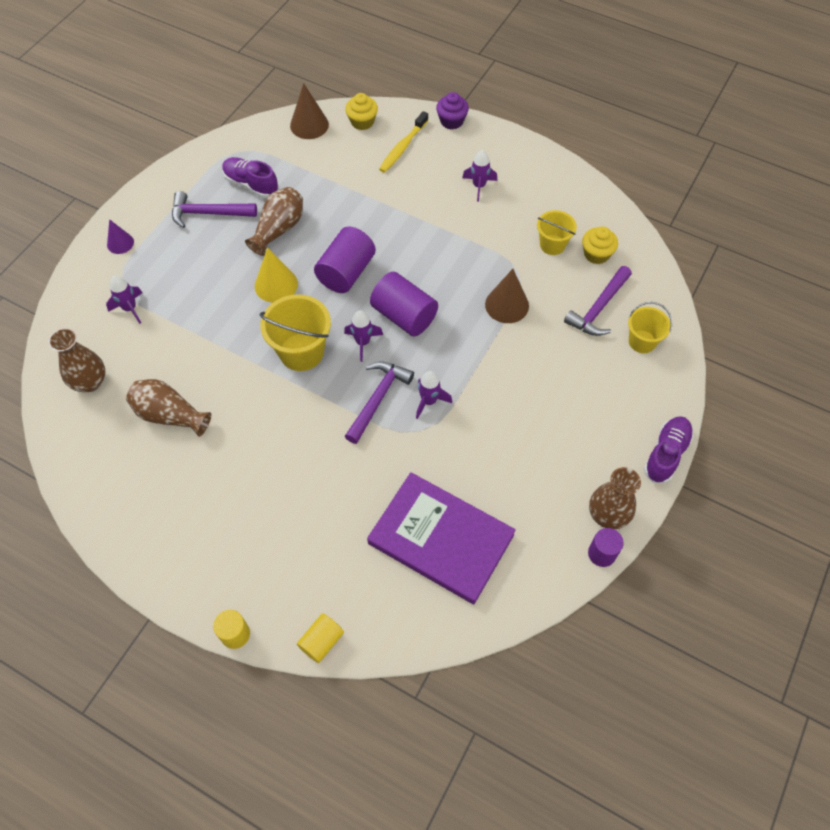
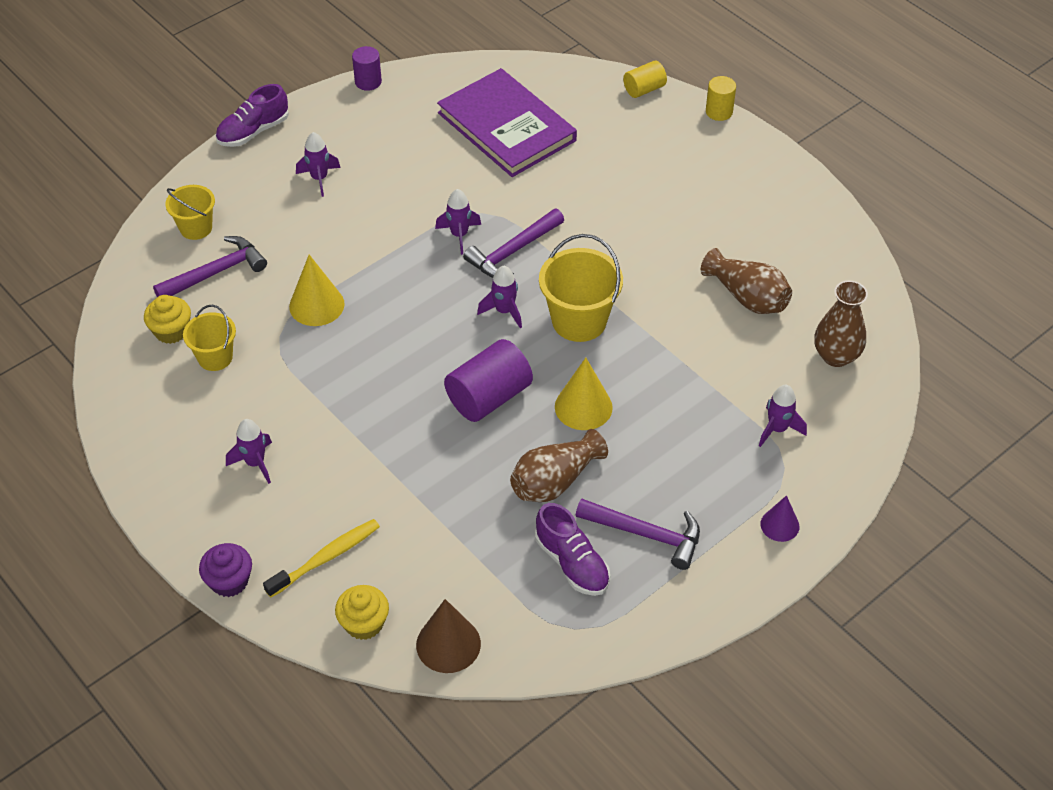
camera: 160 degrees left, 10 degrees down
purple cylinder [370,272,438,336] -> none
brown cone [485,269,529,323] -> yellow cone [289,255,344,326]
brown vase [589,467,641,529] -> none
none -> purple rocket [296,132,341,197]

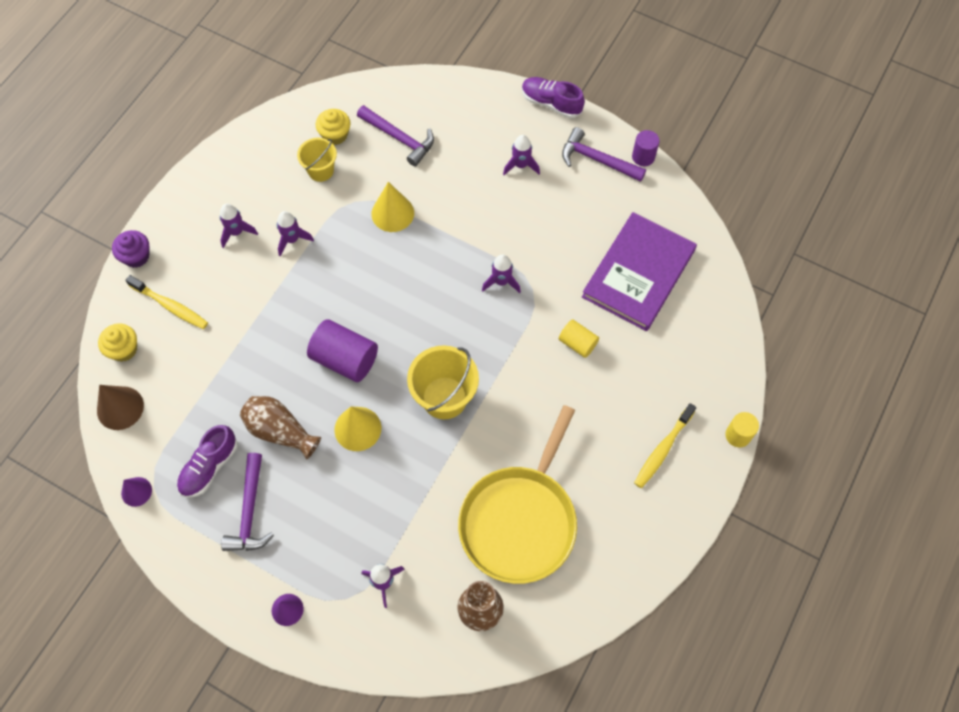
camera: 70 degrees right, 15 degrees up
yellow bucket [165,185,215,240] -> none
purple hammer [463,209,564,278] -> purple hammer moved to [562,127,646,182]
purple rocket [477,266,522,328] -> purple rocket moved to [277,211,314,256]
yellow cylinder [623,61,667,98] -> yellow cylinder moved to [559,319,599,358]
brown vase [701,248,792,314] -> yellow pan [458,405,577,584]
none -> purple cone [121,477,152,507]
none -> yellow toothbrush [634,403,696,488]

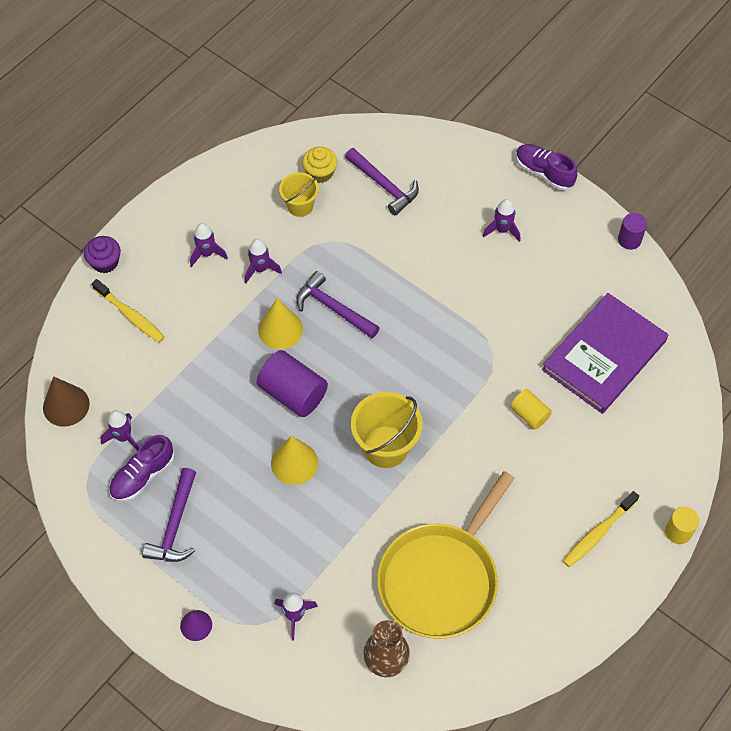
camera: 10 degrees right, 5 degrees down
yellow cupcake [98,324,137,362] -> none
purple cone [121,477,152,507] -> none
brown vase [240,396,321,460] -> none
yellow cone [371,182,414,232] -> yellow cone moved to [258,299,303,349]
purple rocket [482,254,521,293] -> purple rocket moved to [100,410,139,451]
purple hammer [562,127,646,182] -> purple hammer moved to [296,271,380,338]

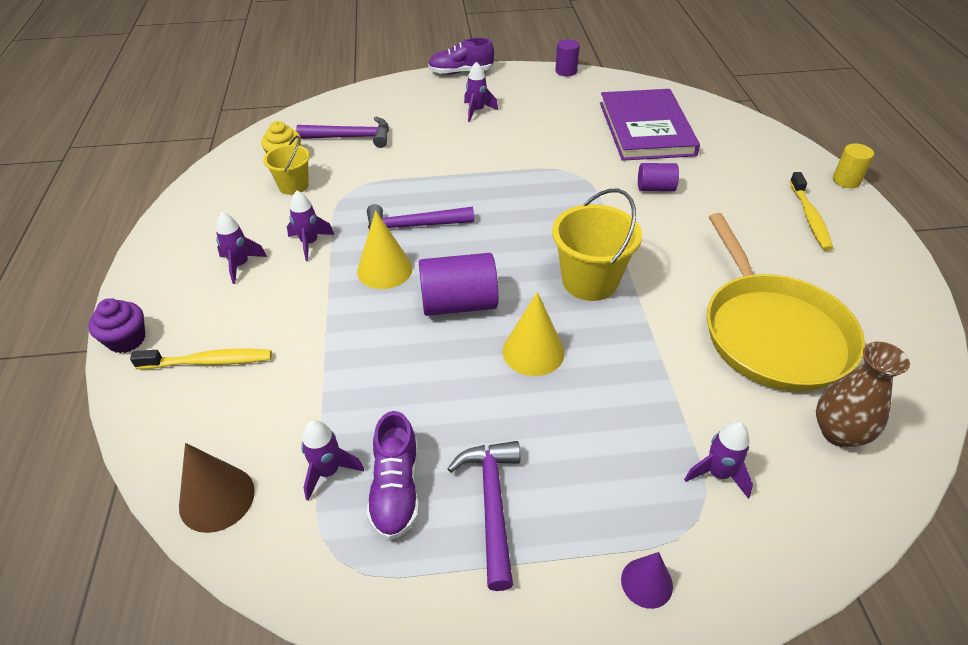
camera: 45 degrees left, 15 degrees down
purple hammer [142,468,196,562] -> purple hammer turned 150 degrees counterclockwise [447,441,520,591]
yellow cylinder [510,389,552,430] -> purple cylinder [638,163,679,191]

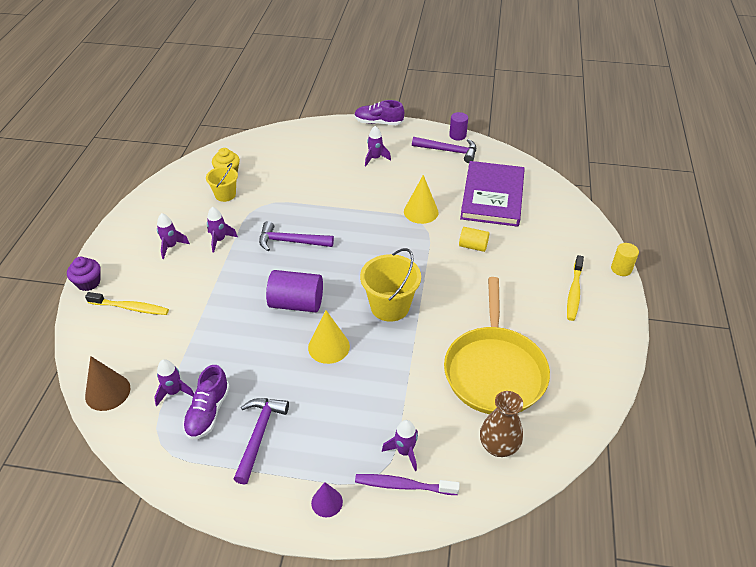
camera: 15 degrees right, 0 degrees up
purple hammer [296,117,389,148] -> purple hammer moved to [412,137,476,163]
yellow cone [357,210,413,289] -> yellow cone moved to [404,175,438,224]
purple cylinder [638,163,679,191] -> yellow cylinder [459,227,489,252]
none -> purple toothbrush [355,474,460,495]

